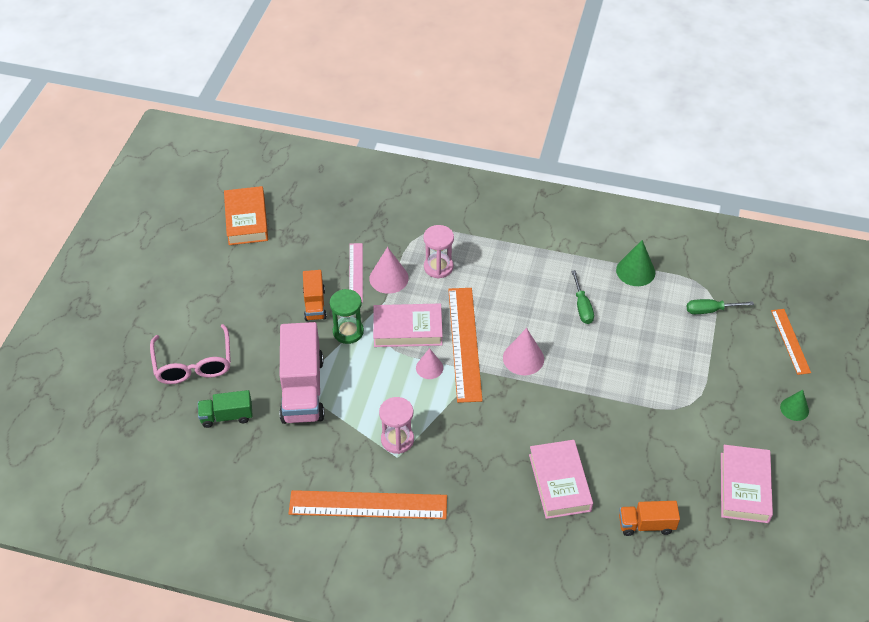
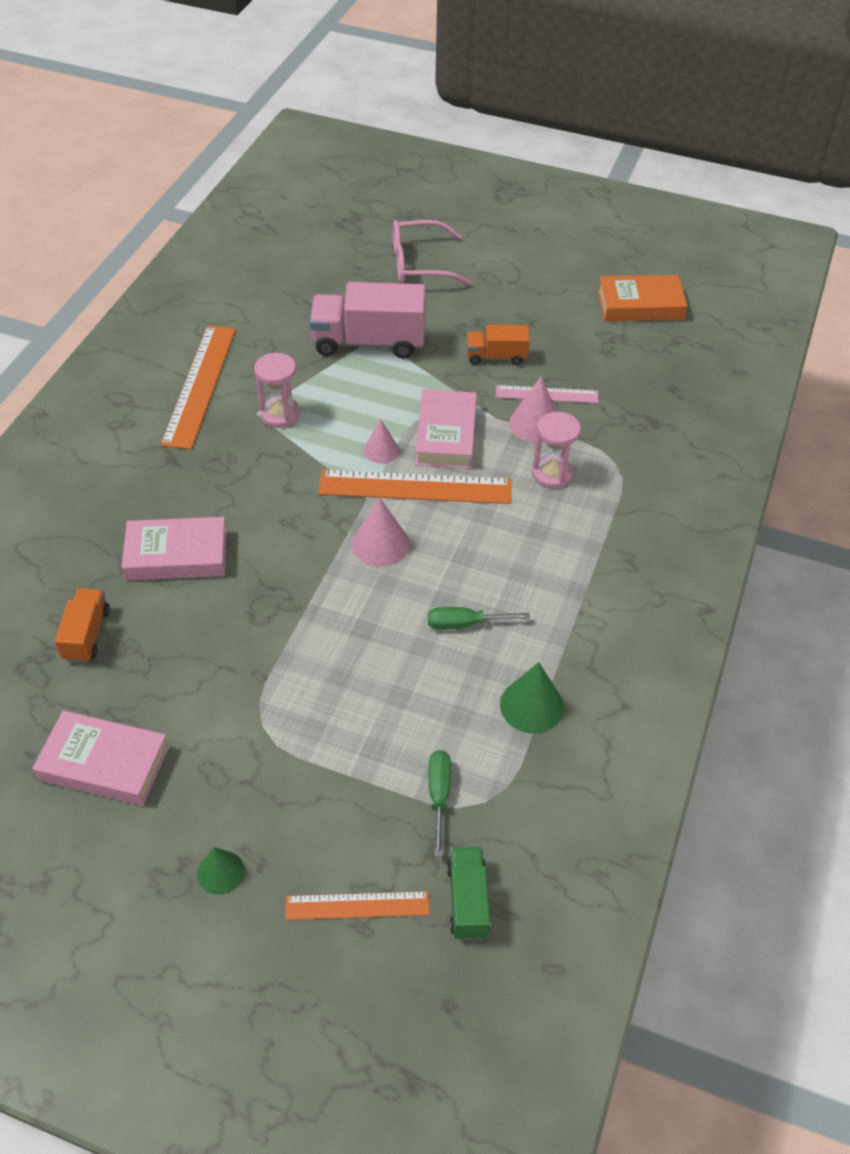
camera: 95 degrees right, 0 degrees up
green truck [198,390,253,428] -> green truck moved to [447,847,491,940]
green hourglass [330,289,364,344] -> none

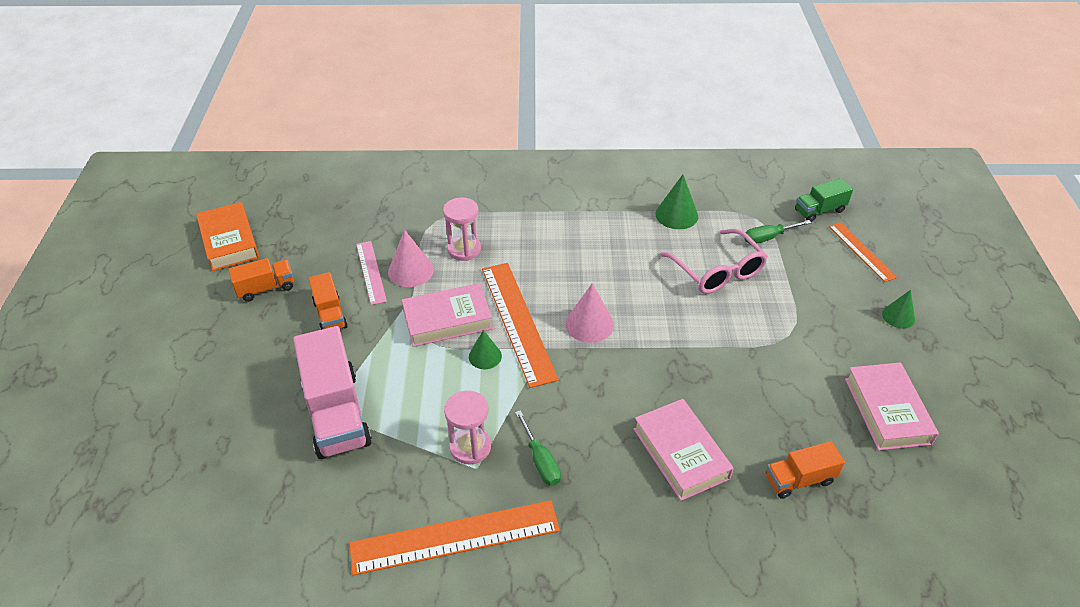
camera: 110 degrees left, 5 degrees down
pink cone [364,419,399,463] -> green cone [469,330,502,369]
pink glasses [393,220,472,286] -> pink glasses moved to [660,229,768,294]
green screwdriver [428,607,530,630] -> green screwdriver moved to [515,410,561,486]
none -> orange truck [228,258,294,302]

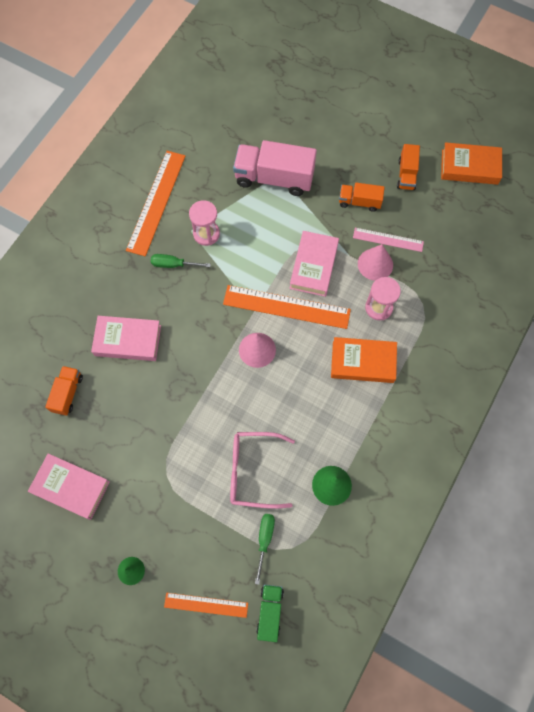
camera: 120 degrees right, 25 degrees up
green cone [469,330,502,369] -> none
none -> orange book [331,337,397,383]

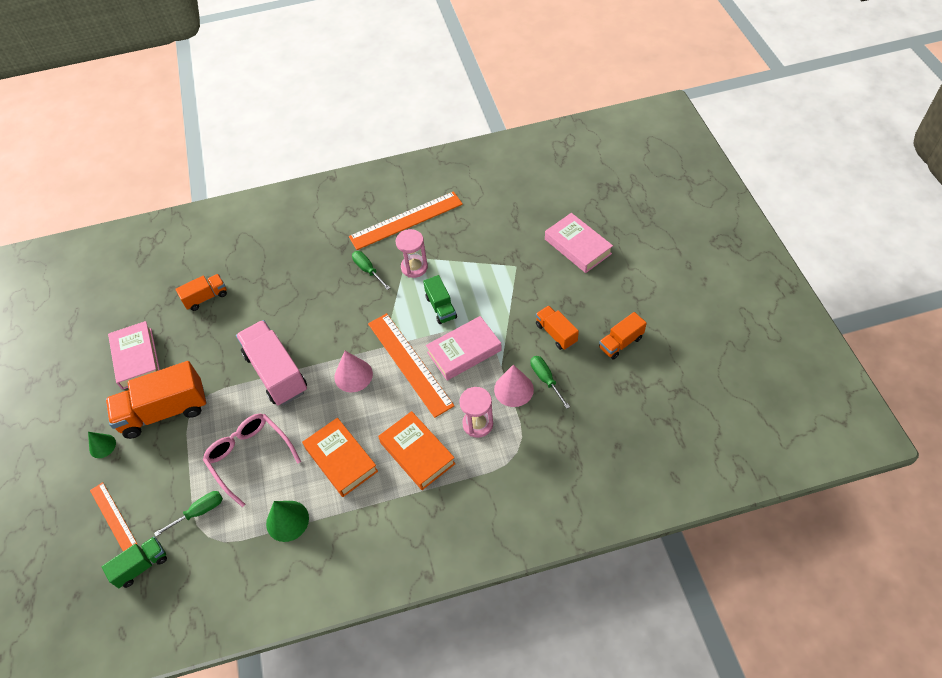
camera: 50 degrees right, 15 degrees down
pink book [91,316,161,361] -> pink book moved to [545,213,613,273]
pink truck [233,140,317,196] -> pink truck moved to [236,320,307,405]
pink ruler [353,228,424,252] -> green screwdriver [530,356,570,409]
orange book [441,142,502,185] -> orange book moved to [302,418,378,497]
none -> orange truck [106,361,207,439]
none -> green truck [423,275,457,324]

